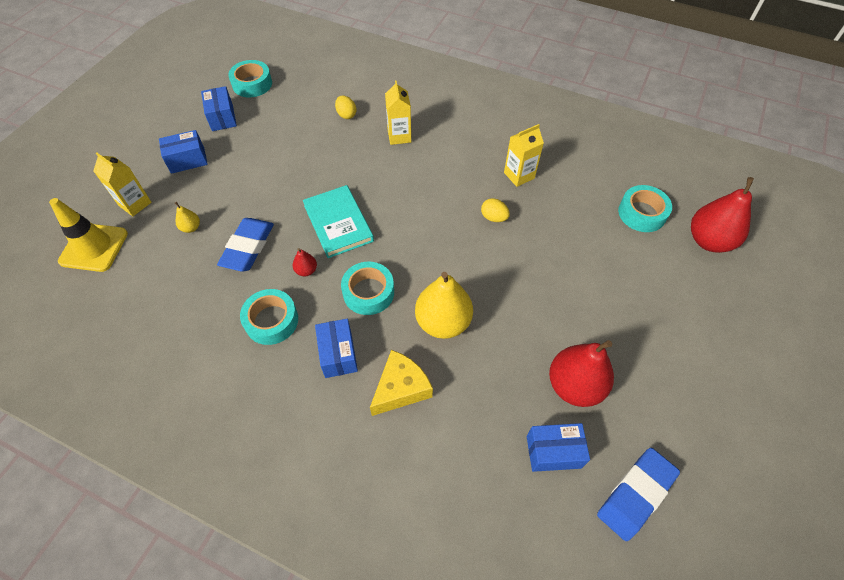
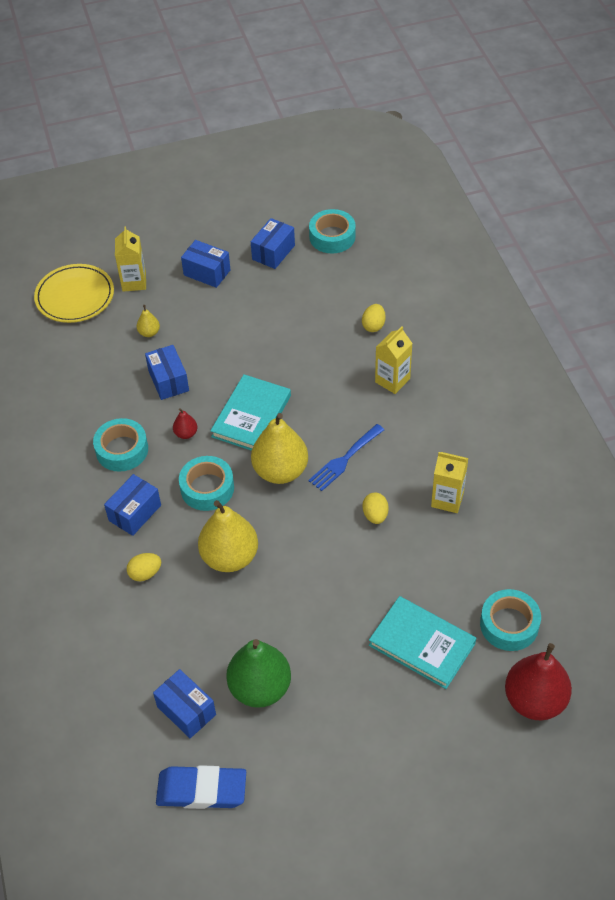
camera: 50 degrees right, 5 degrees down
yellow traffic cone [49,198,128,272] -> yellow plate [34,264,114,323]
blue eraser [217,218,274,272] -> blue box [145,345,189,400]
yellow cheese [370,350,433,416] -> yellow egg [127,553,161,581]
red pear [549,340,614,407] -> green pear [226,639,291,708]
none -> yellow pear [251,413,308,484]
none -> blue fork [308,424,384,491]
none -> turquoise book [369,596,476,689]

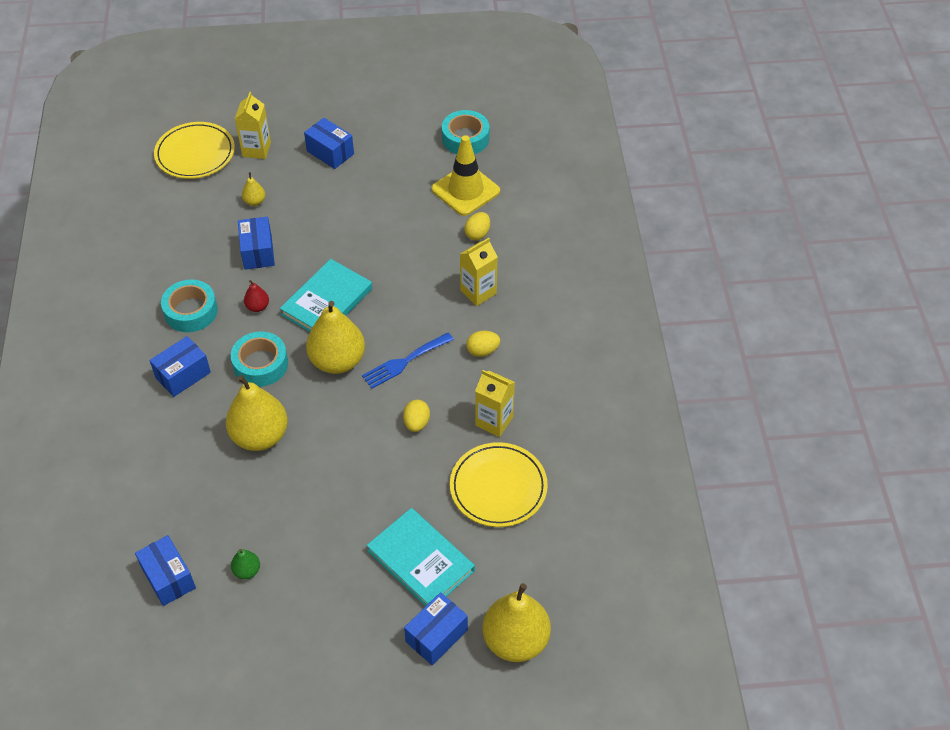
camera: 10 degrees right, 0 degrees up
yellow egg [127,553,161,581] -> yellow egg moved to [466,331,500,357]
blue eraser [156,765,246,809] -> none
green pear [226,639,291,708] -> green pear [231,549,260,579], size x0.44
blue box [251,218,295,269] -> blue box moved to [404,592,468,665]
turquoise tape [480,589,541,651] -> none
red pear [505,643,572,720] -> yellow pear [483,583,551,662]
none -> yellow traffic cone [432,135,500,216]
none -> yellow plate [450,442,548,527]

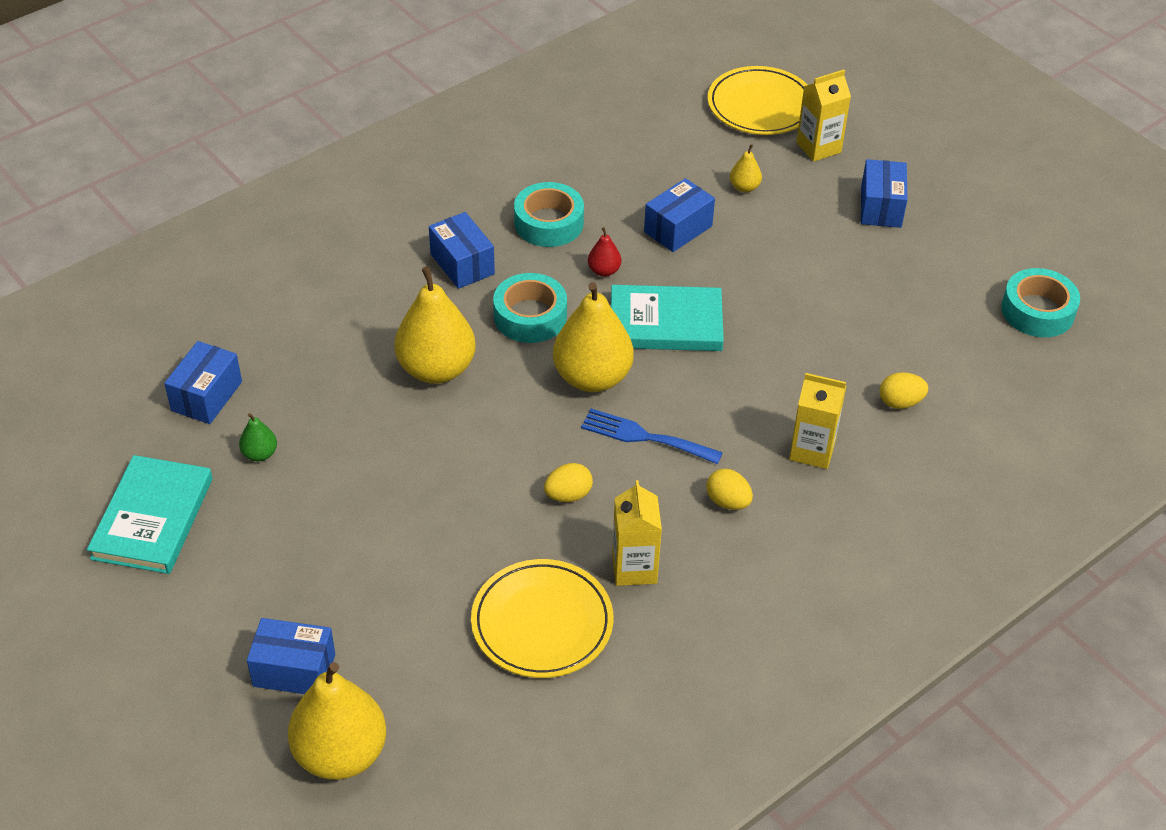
camera: 55 degrees right, 5 degrees down
blue box [150,336,211,397] -> blue box turned 45 degrees clockwise [429,212,495,289]
turquoise book [367,508,475,607] -> turquoise book moved to [87,455,213,574]
yellow traffic cone [432,135,500,216] -> none

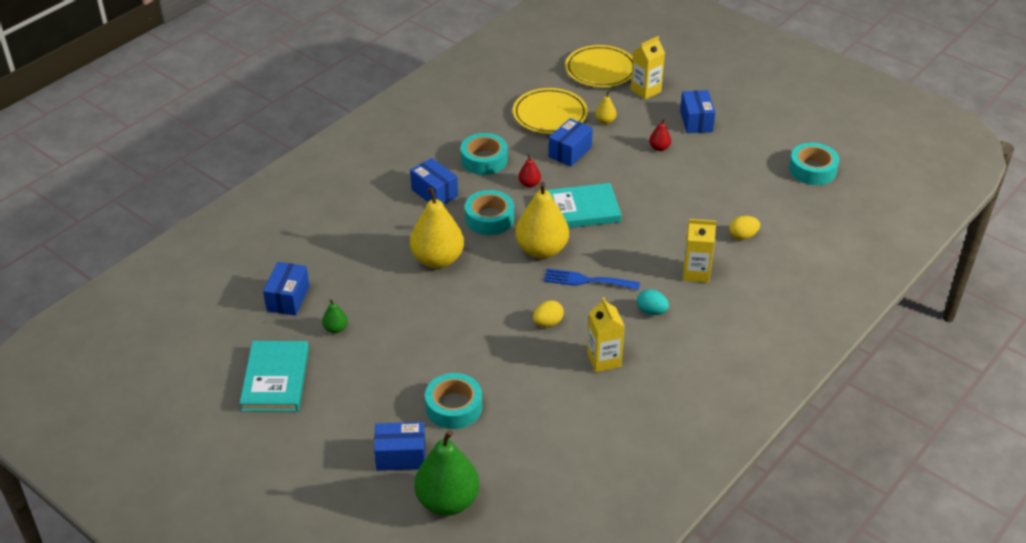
camera: 10 degrees left, 5 degrees down
yellow pear [288,662,386,780] -> green pear [414,430,479,516]
yellow plate [471,559,613,678] -> yellow plate moved to [513,88,588,134]
yellow egg [706,469,753,510] -> turquoise egg [637,289,669,315]
none -> turquoise tape [425,373,482,429]
none -> red pear [649,118,671,151]

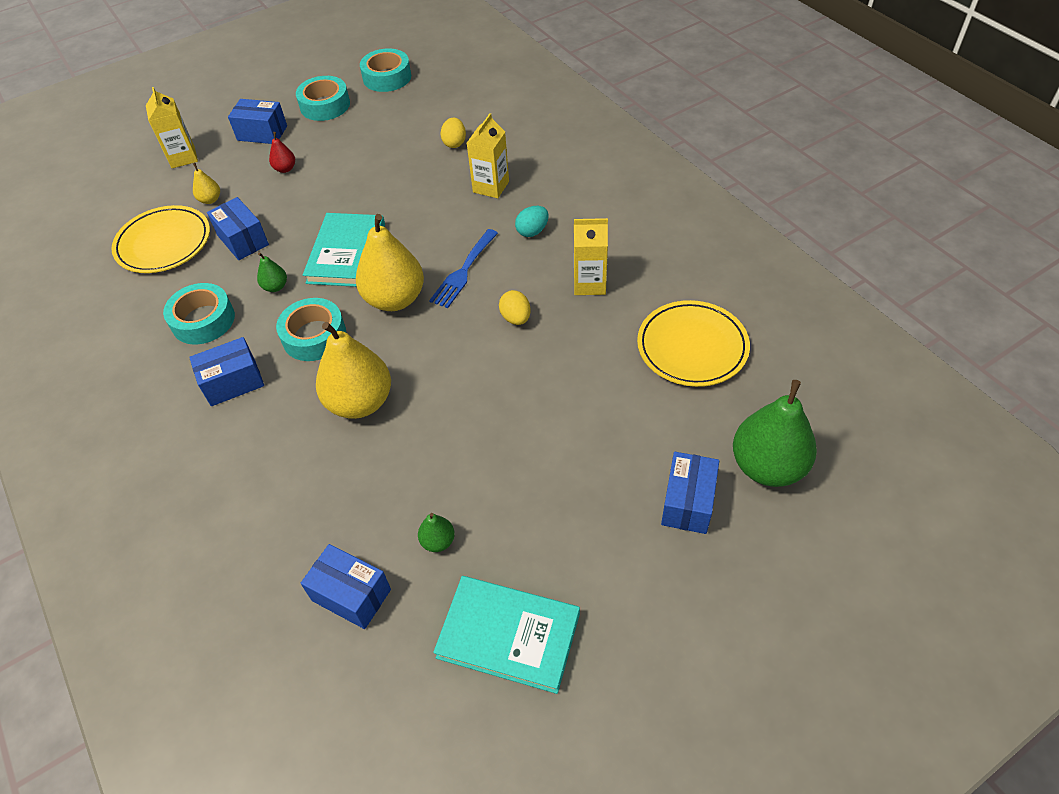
camera: 70 degrees left, 10 degrees up
turquoise tape [425,373,482,429] -> turquoise tape moved to [296,76,350,121]
red pear [518,154,541,188] -> green pear [257,252,287,292]
yellow plate [565,45,633,87] -> yellow plate moved to [637,300,750,387]

